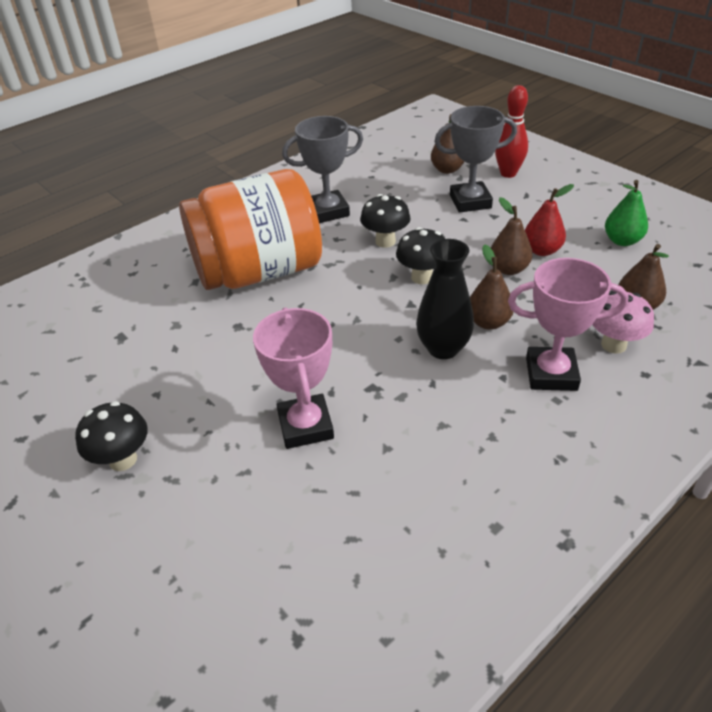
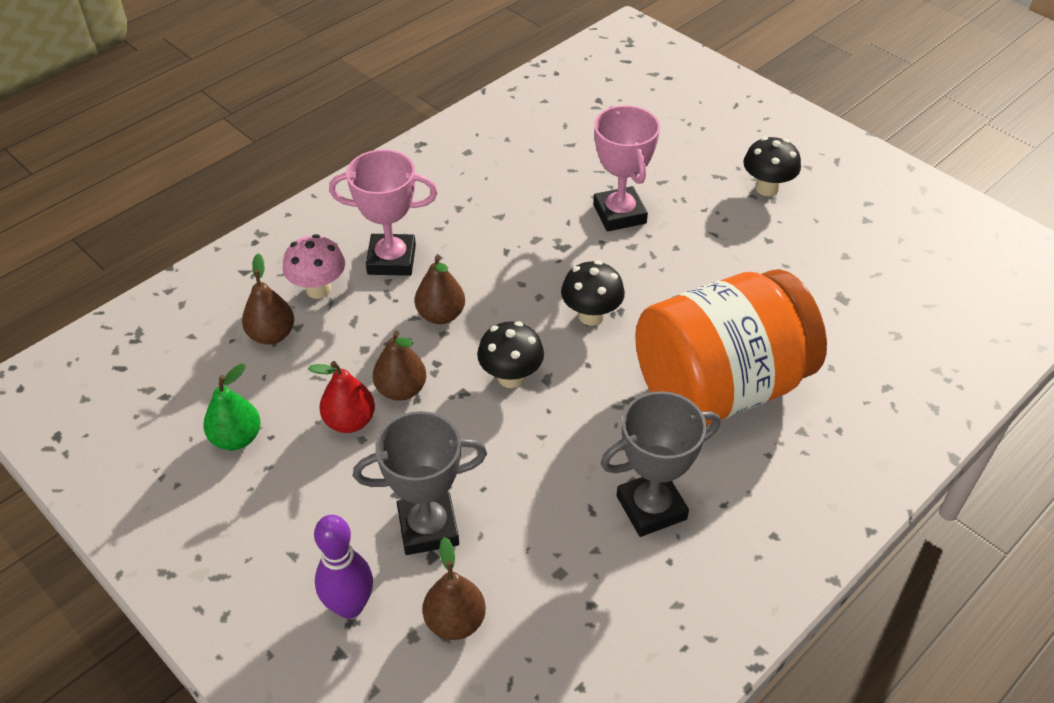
camera: 175 degrees right, 5 degrees up
black mushroom [360,194,411,248] -> black mushroom moved to [561,261,625,326]
black vase [416,239,474,359] -> none
red bowling pin [495,85,528,178] -> purple bowling pin [314,515,373,619]

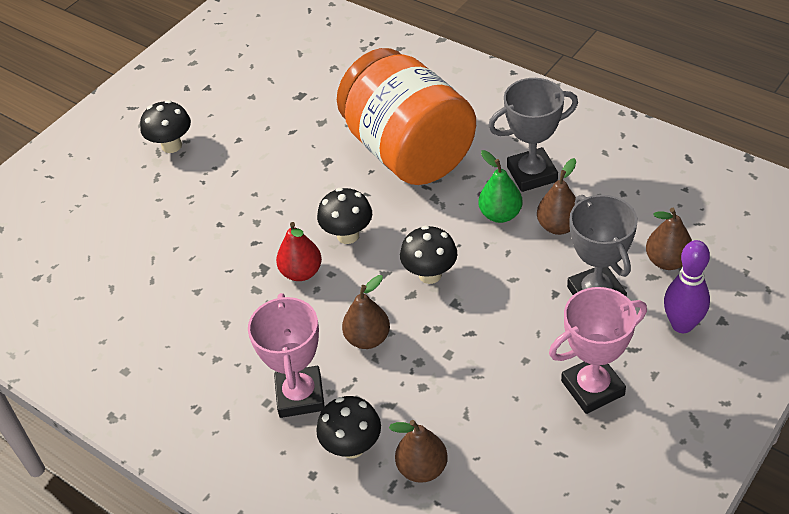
camera: 95 degrees left, 0 degrees up
green pear [203,364,261,450] -> green pear moved to [478,150,523,223]
pink mushroom [283,234,345,299] -> black mushroom [316,396,381,459]
red pear [308,361,375,433] -> red pear moved to [276,222,322,281]
brown pear [373,330,426,401] -> brown pear moved to [537,158,576,235]
pink trophy [593,105,660,231] -> pink trophy moved to [549,287,647,414]
grey trophy [601,391,720,537] -> grey trophy turned 75 degrees counterclockwise [488,78,578,192]

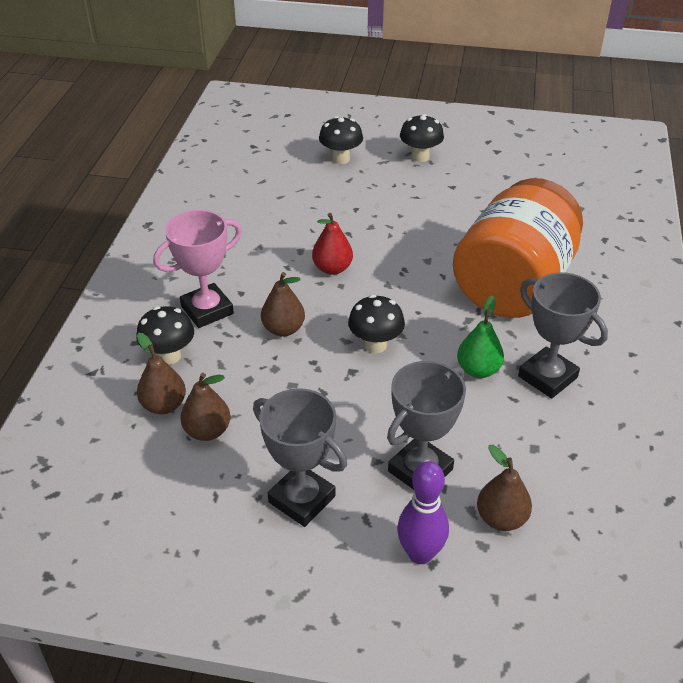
camera: 60 degrees right, 5 degrees down
black mushroom [317,188,372,244] -> black mushroom moved to [319,116,363,164]
brown pear [537,158,576,235] -> brown pear moved to [180,373,230,441]
pink trophy [549,287,647,414] -> grey trophy [253,388,347,527]

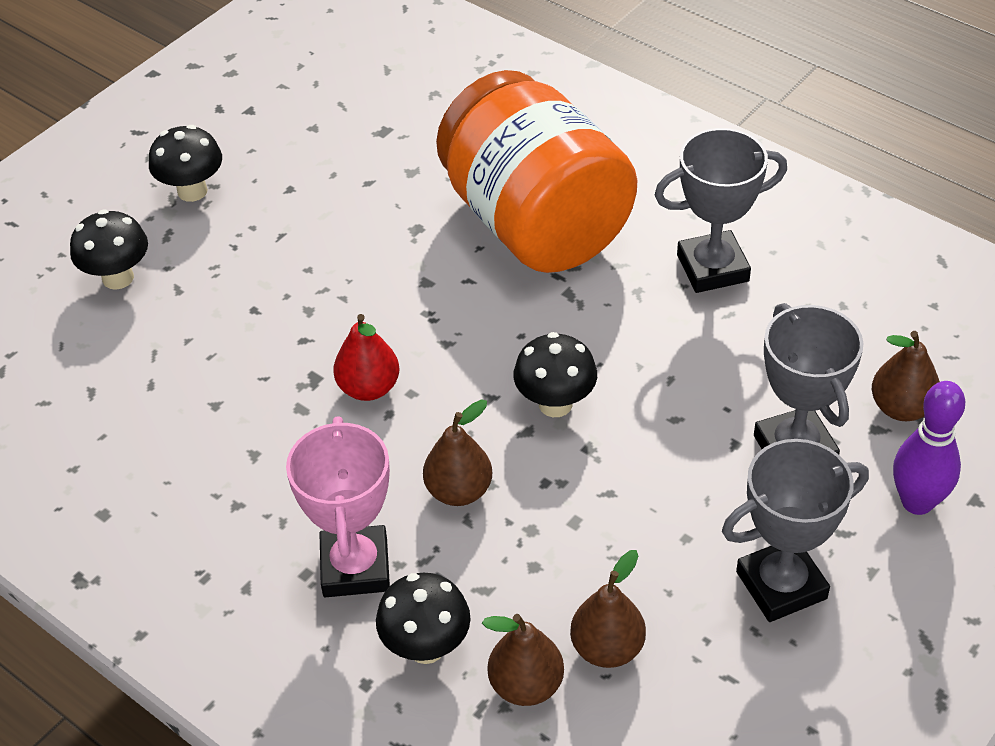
camera: 60 degrees left, 5 degrees up
green pear [457,296,504,378] -> none

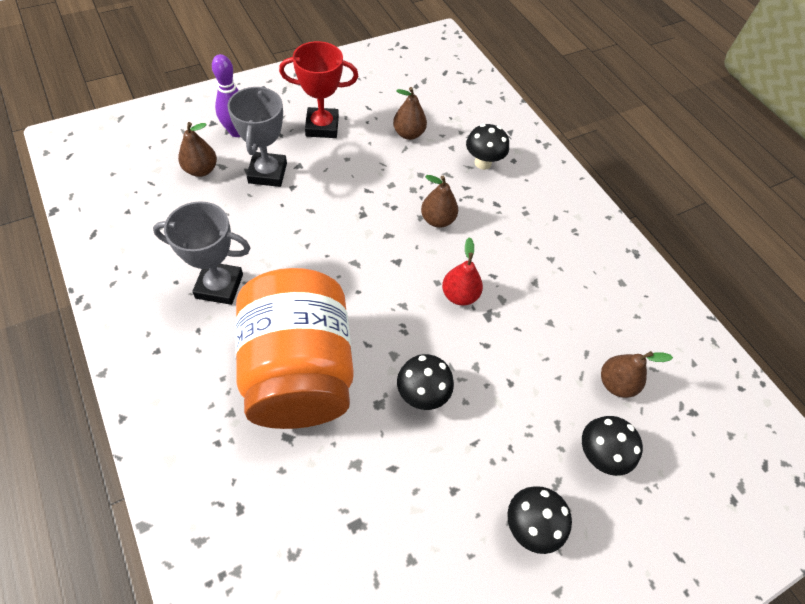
camera: 165 degrees left, 10 degrees up
pink trophy [286,416,390,597] -> none
brown pear [482,614,564,706] -> brown pear moved to [601,351,673,398]
black mushroom [514,332,597,417] -> black mushroom moved to [397,354,454,410]
grey trophy [722,439,869,622] -> red trophy [279,41,358,138]

